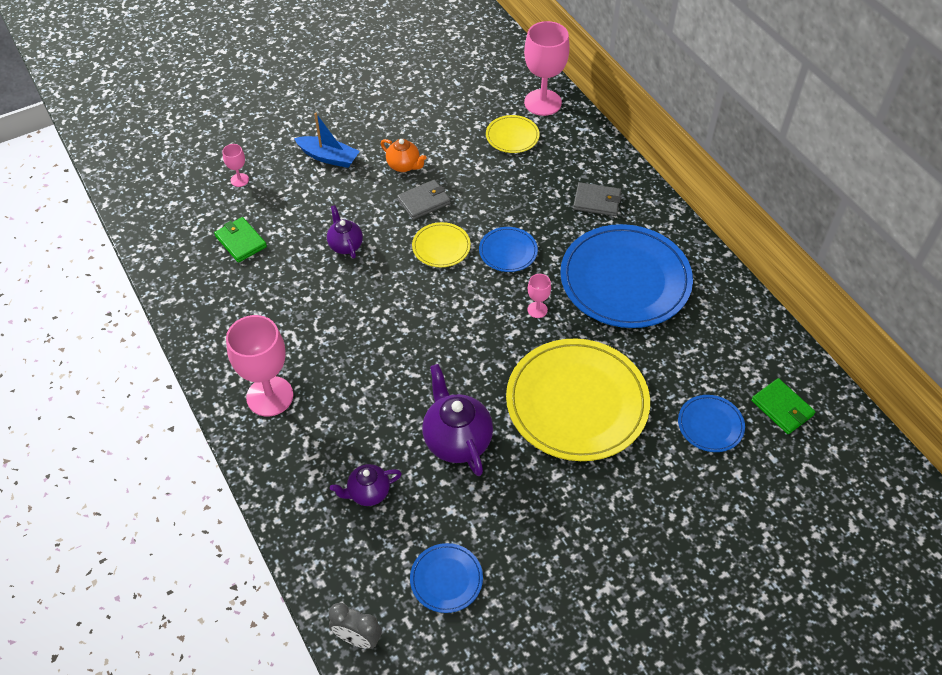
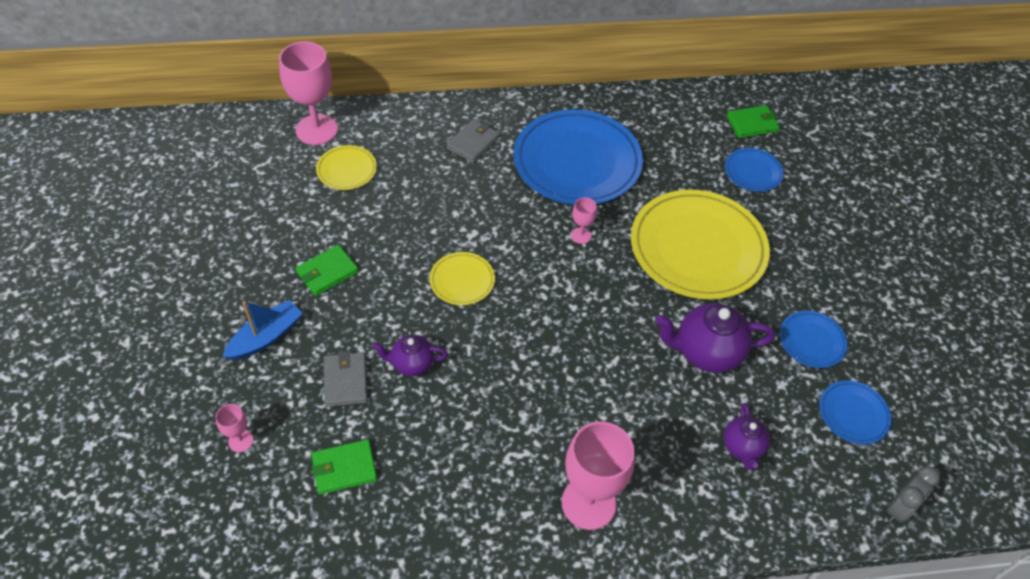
camera: 70 degrees left, 0 degrees up
orange teapot [381,139,427,172] -> green wallet [295,245,359,296]
grey wallet [397,180,451,220] -> grey wallet moved to [324,351,368,407]
blue plate [479,227,538,272] -> blue plate moved to [780,311,848,368]

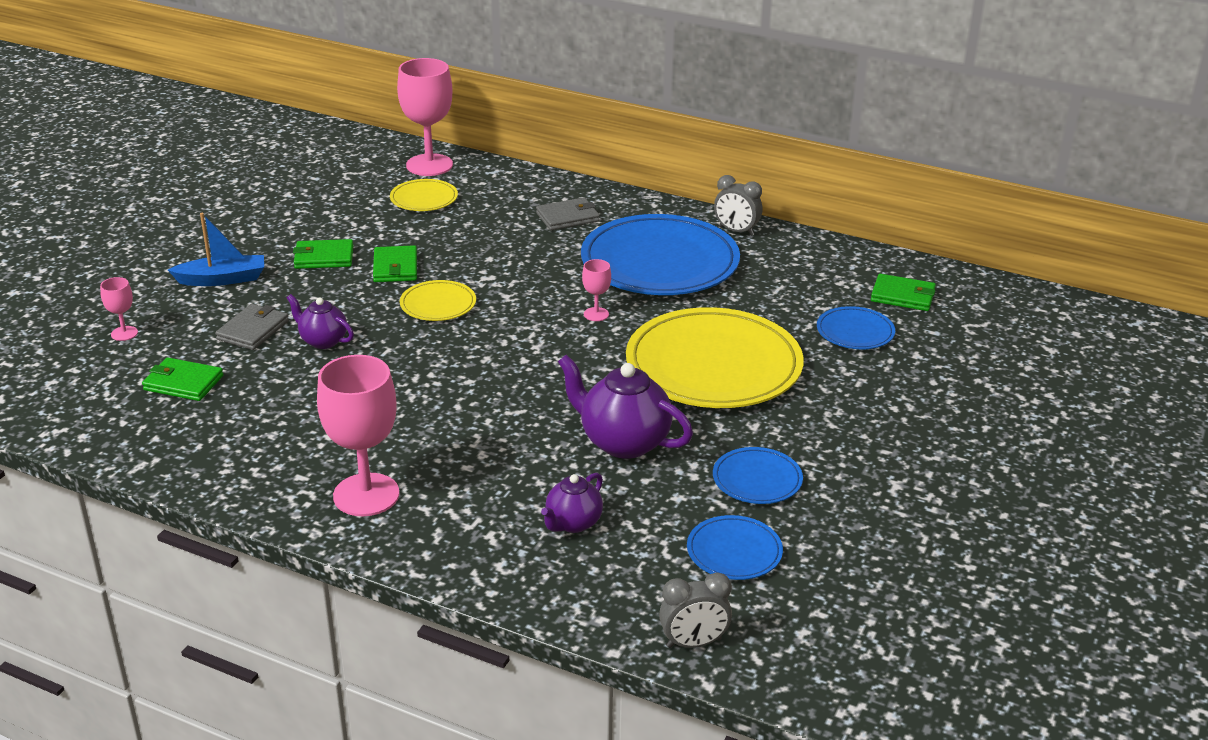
camera: 35 degrees right, 20 degrees down
none -> green wallet [373,245,417,282]
none -> grey clock [714,175,762,236]

